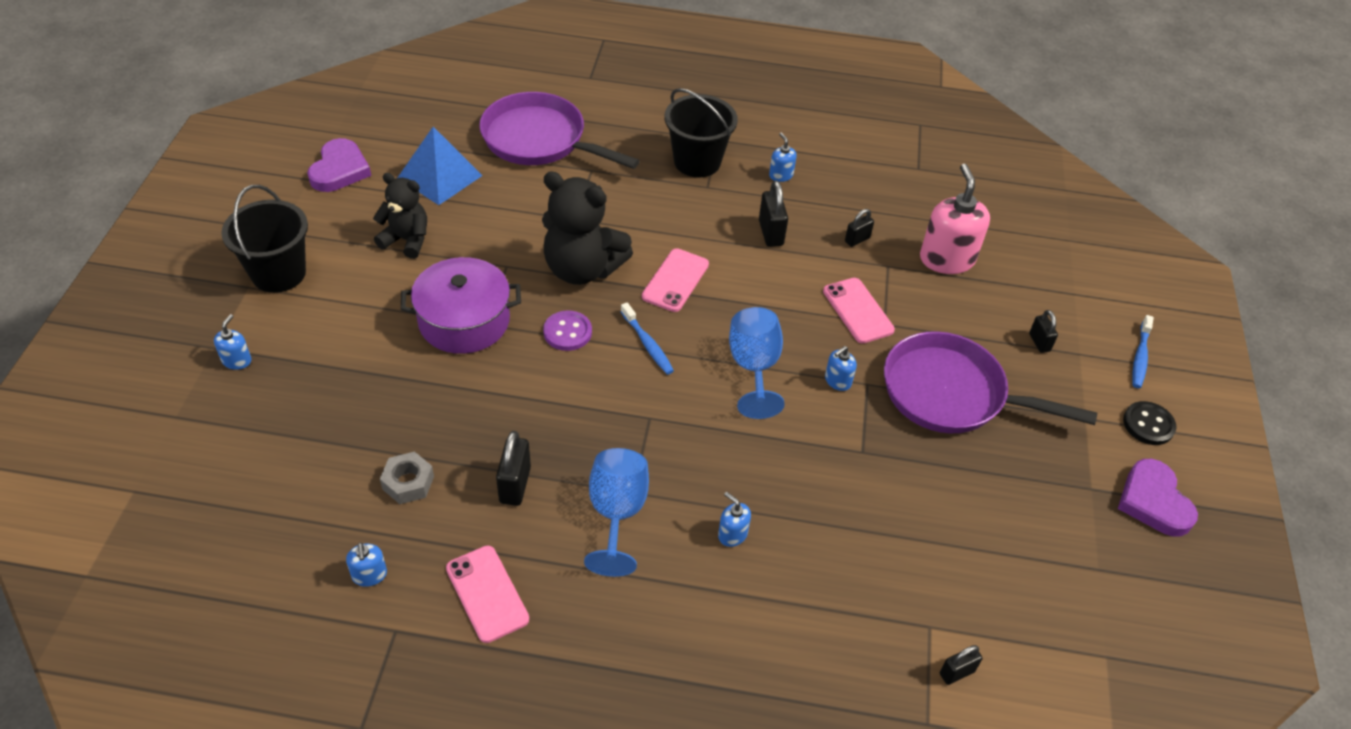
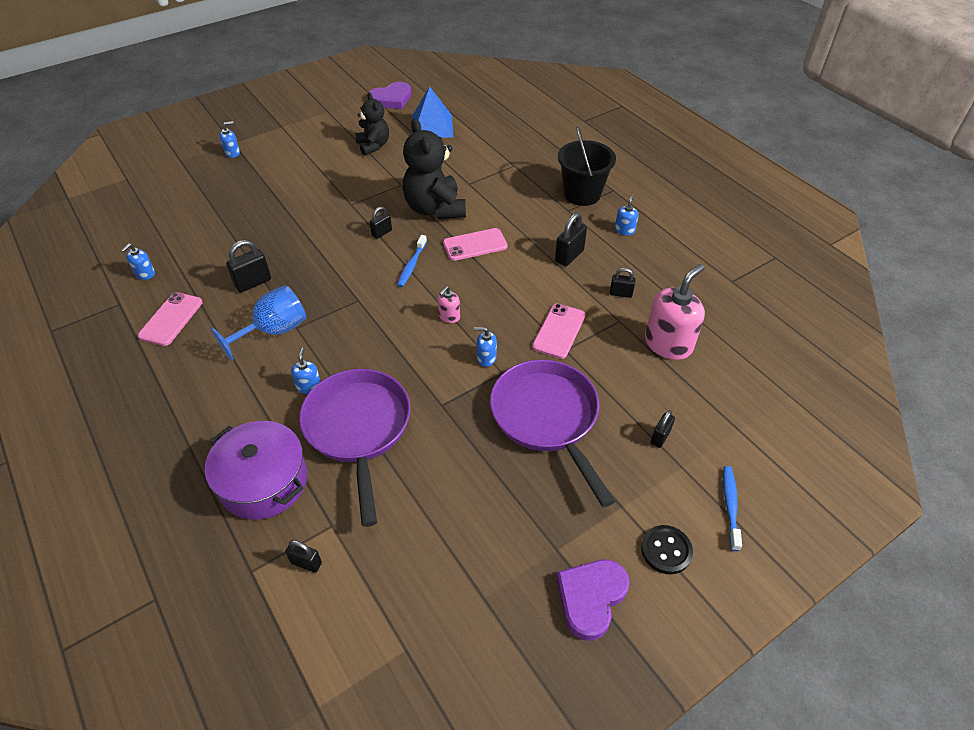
camera: 50 degrees right, 0 degrees up
black bucket [221,185,308,293] -> none
grey nut [380,452,434,504] -> none
purple pot [401,257,521,354] -> purple pot moved to [205,421,307,520]
purple pan [479,92,640,169] -> purple pan moved to [299,369,411,527]
purple button [543,310,592,351] -> black padlock [370,206,392,239]
blue goblet [729,307,785,419] -> pink soap dispenser [437,286,460,323]
blue toothbrush [1132,315,1154,388] -> blue toothbrush turned 120 degrees clockwise [723,466,742,551]

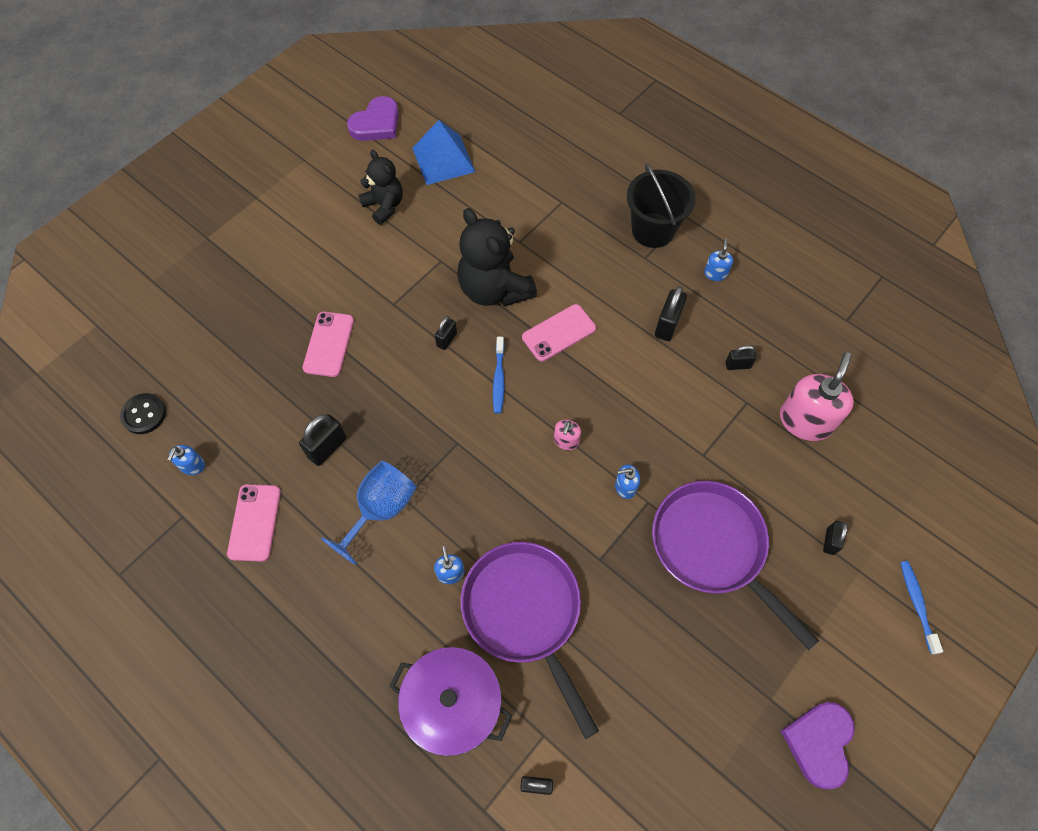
camera: 15 degrees left, 15 degrees up
blue soap dispenser [219,121,240,158] -> none
pink phone [532,303,585,359] -> pink phone moved to [303,312,354,377]
black button [641,525,693,574] -> black button moved to [120,393,166,434]

